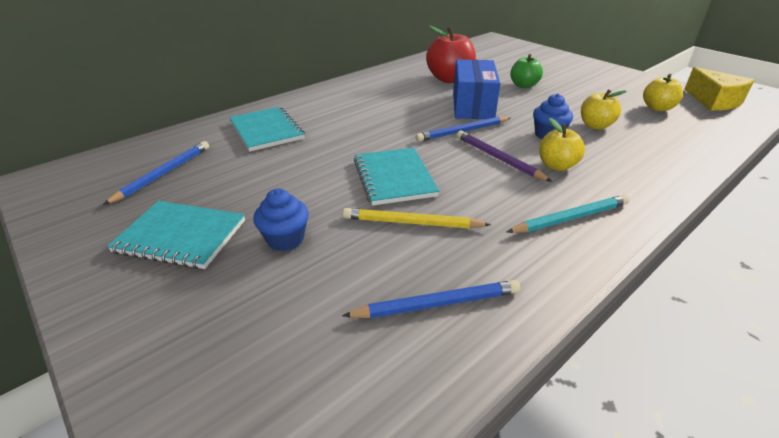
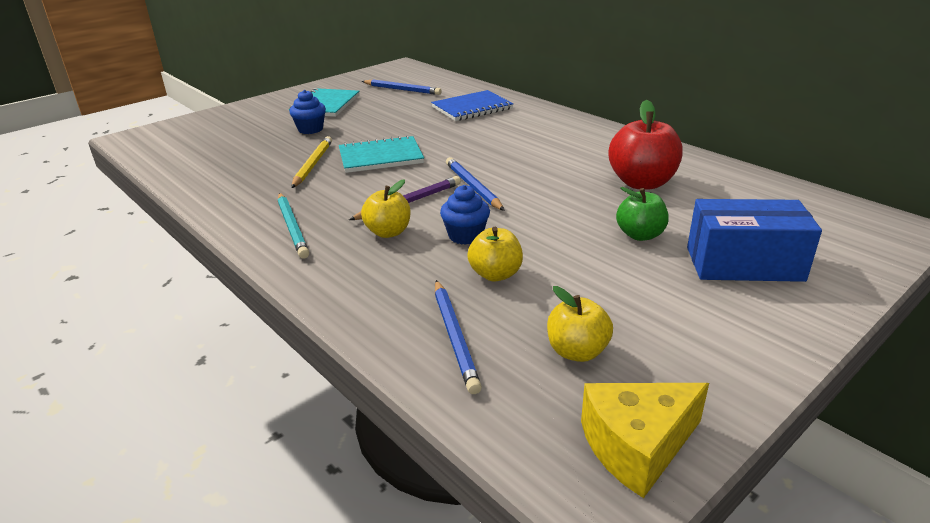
camera: 90 degrees right, 5 degrees down
turquoise notebook [229,106,305,152] -> blue notebook [431,90,514,121]
blue pencil [342,280,520,318] -> blue pencil moved to [435,280,482,394]
blue box [453,59,501,119] -> blue box moved to [687,199,822,282]

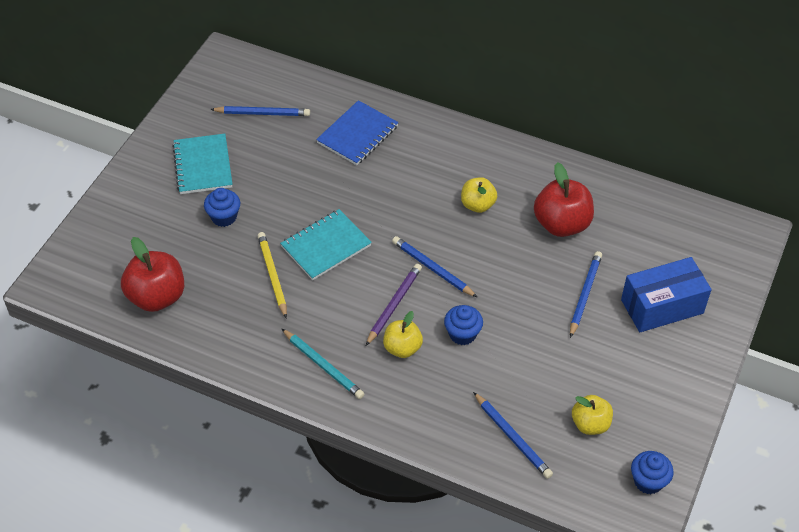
camera: 25 degrees left, 20 degrees up
yellow apple [467,227,523,281] -> yellow apple moved to [461,177,497,213]
yellow cheese [581,383,709,498] -> blue cupcake [631,451,674,494]
green apple [616,187,669,241] -> blue pencil [570,251,602,338]
none -> red apple [121,237,184,312]

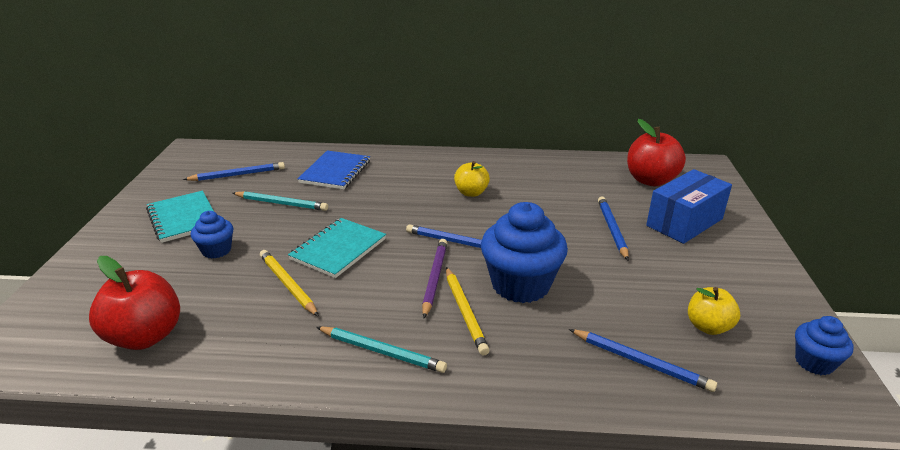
camera: 20 degrees left, 20 degrees down
yellow apple [383,311,423,358] -> yellow pencil [446,267,489,355]
blue cupcake [444,305,483,345] -> blue cupcake [481,202,568,303], size x1.91
red apple [534,162,594,237] -> red apple moved to [627,119,686,186]
none -> turquoise pencil [232,191,328,211]

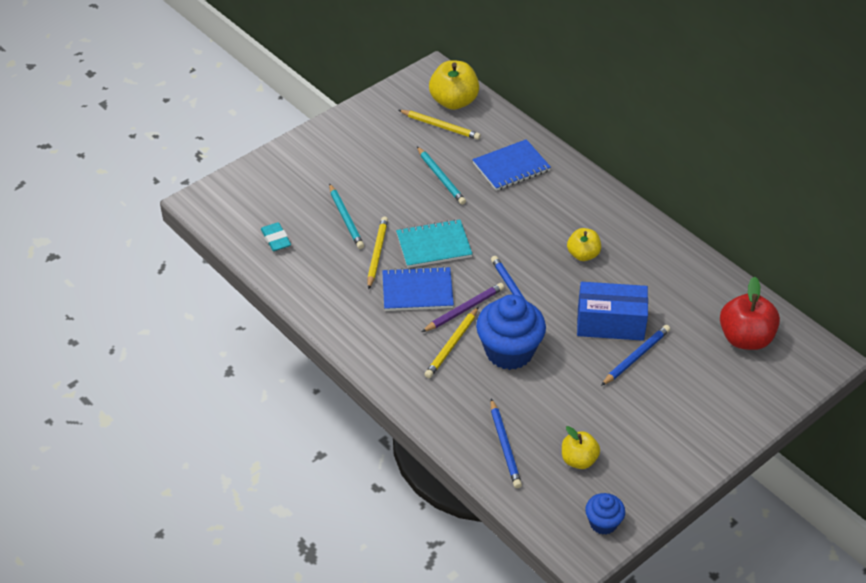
camera: 45 degrees right, 15 degrees up
red apple [89,256,180,350] -> turquoise eraser [261,222,291,251]
turquoise notebook [146,191,214,243] -> none
blue pencil [183,162,285,181] -> yellow pencil [399,110,481,140]
blue cupcake [191,211,234,259] -> none
turquoise pencil [316,326,447,373] -> turquoise pencil moved to [329,183,364,249]
blue box [646,169,732,244] -> blue box moved to [577,282,648,341]
none -> blue notebook [382,266,454,311]
none -> yellow apple [429,60,479,110]

